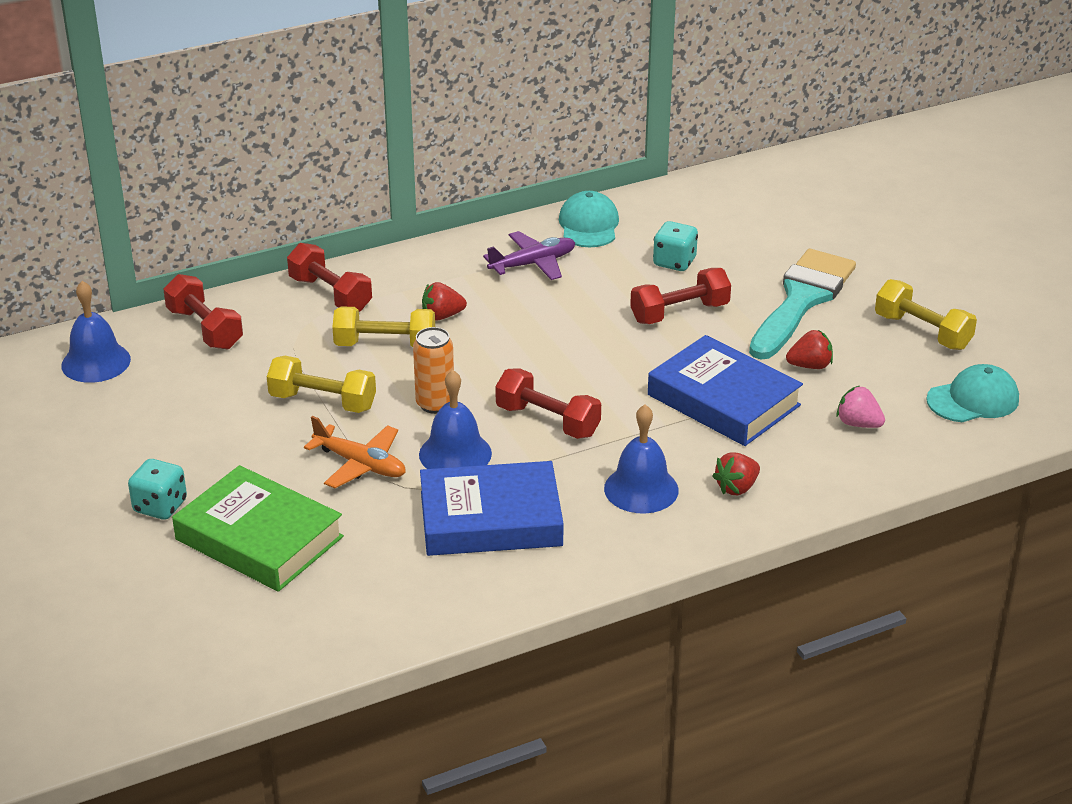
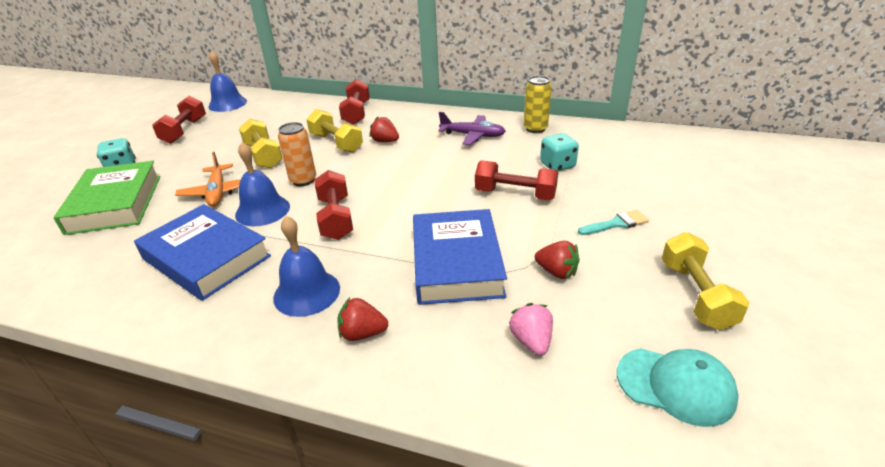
camera: 45 degrees right, 0 degrees up
red dumbbell [163,274,243,350] -> red dumbbell moved to [152,96,206,144]
turquoise cap [559,191,619,247] -> yellow can [524,76,552,133]
turquoise brush [749,249,856,359] -> turquoise brush [578,210,649,235], size x0.42

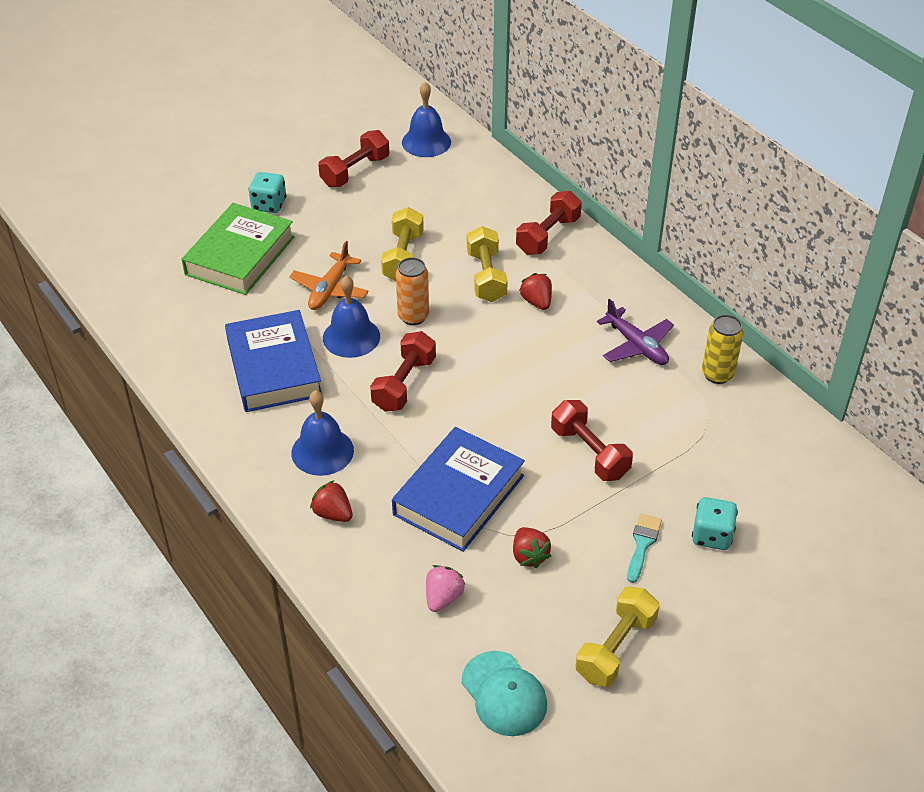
camera: 35 degrees right, 10 degrees up
turquoise dice [540,133,579,172] -> turquoise dice moved to [692,497,738,550]
turquoise brush [578,210,649,235] -> turquoise brush turned 90 degrees counterclockwise [627,513,662,583]

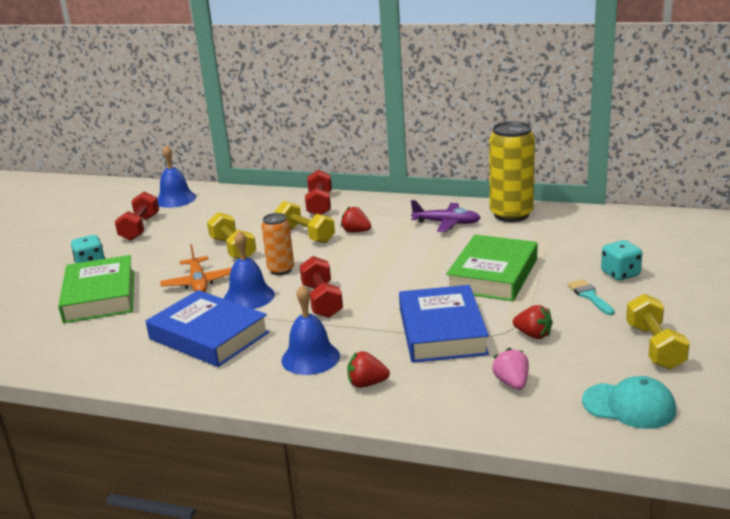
camera: 35 degrees left, 20 degrees down
red dumbbell [551,400,633,481] -> green book [446,235,538,301]
yellow can [702,314,743,384] -> yellow can [489,121,535,222], size x1.73

